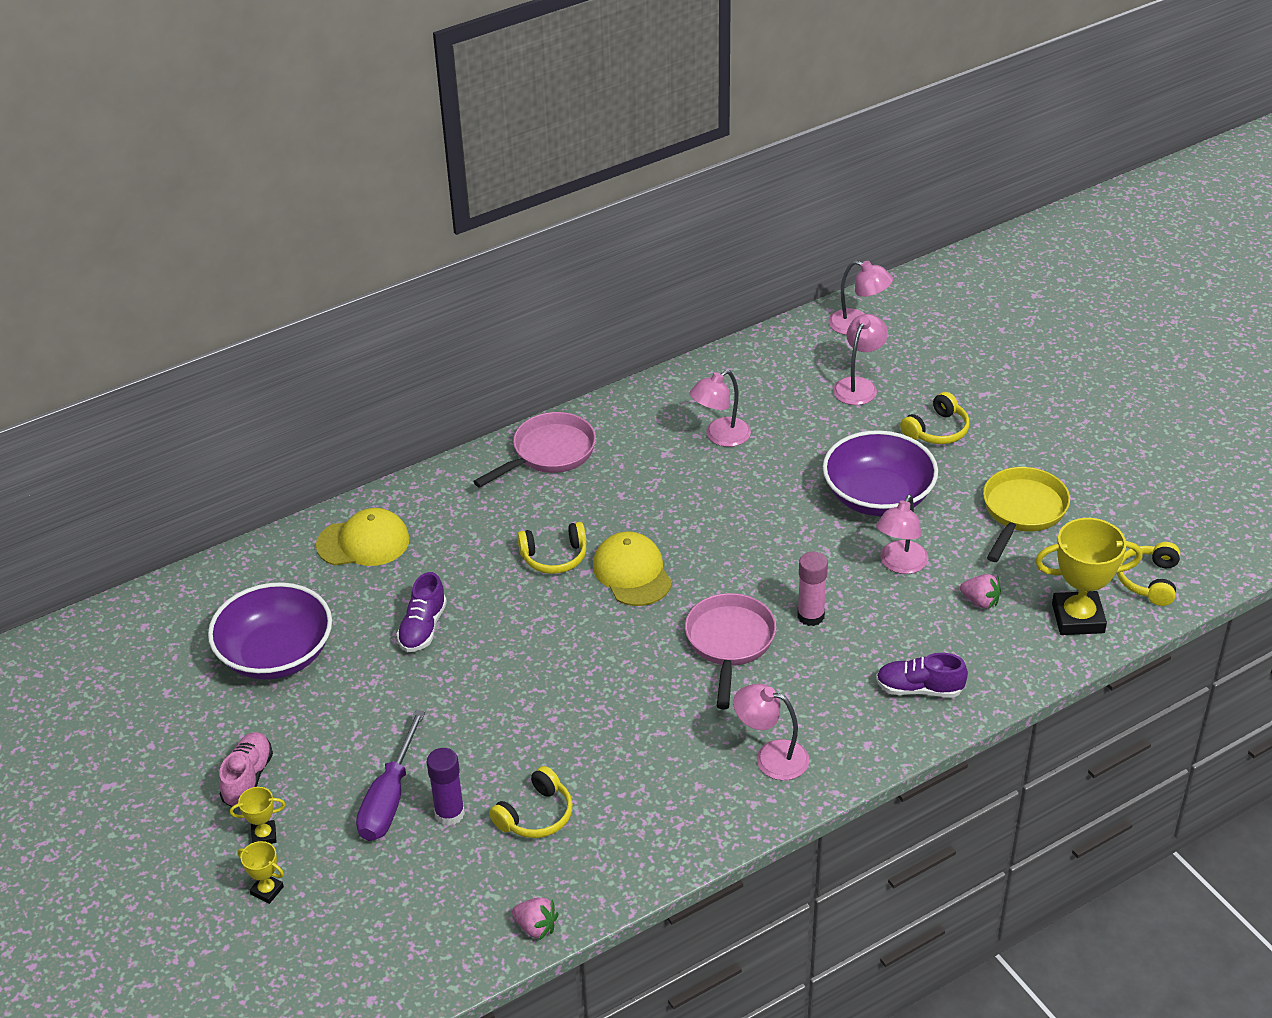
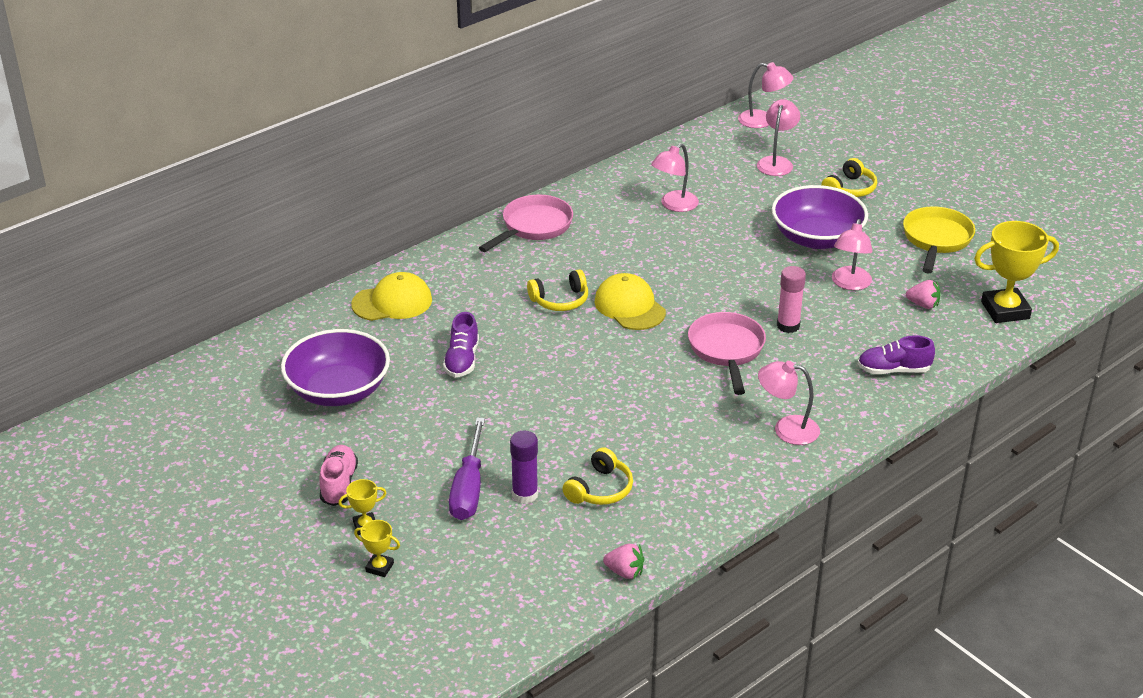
camera: 10 degrees left, 5 degrees down
yellow headphones [1117,542,1180,606] -> none

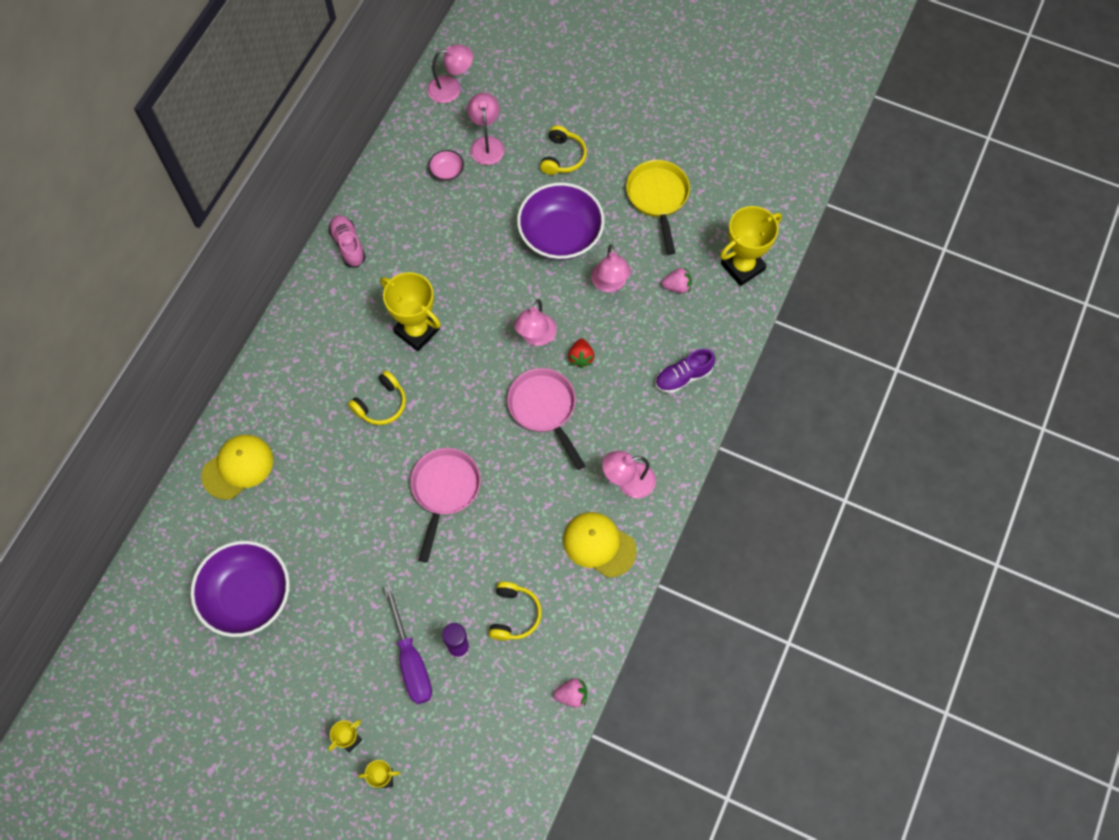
camera: 25 degrees left, 30 degrees up
pink shoe [319,445,358,506] -> pink shoe moved to [329,215,366,267]
purple shoe [443,312,479,377] -> none
pink pan [479,195,573,252] -> pink pan moved to [411,448,481,563]
yellow cap [594,273,666,330] -> yellow cap moved to [563,512,637,578]
pink lamp [651,144,699,212] -> pink lamp moved to [514,299,557,346]
pink glue stick [777,266,806,333] -> red strawberry [568,339,594,368]
none -> yellow trophy [380,272,441,351]
none -> pink bowl [428,150,464,181]

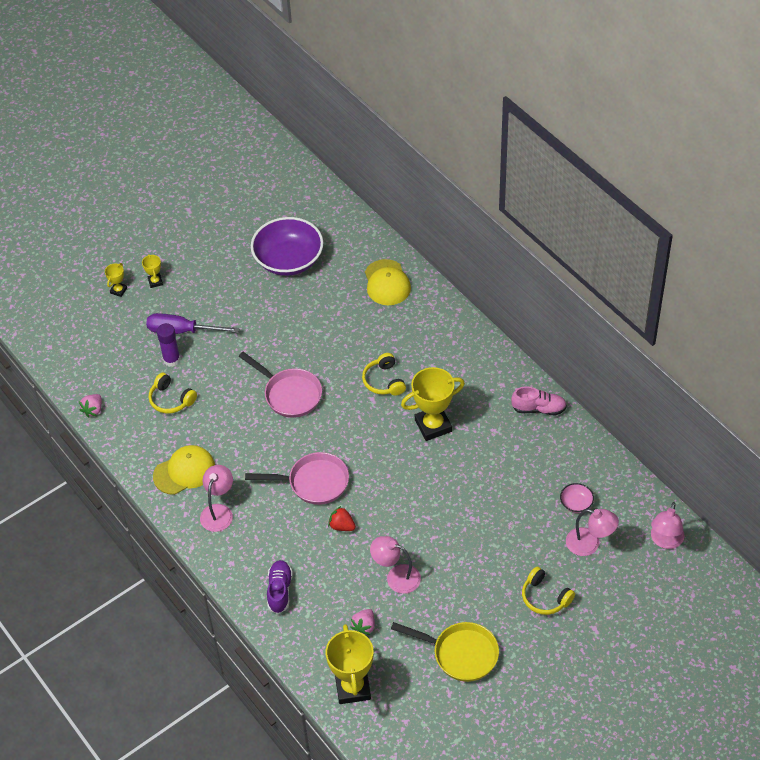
camera: 120 degrees right, 15 degrees down
pink lamp [514,299,557,346] -> none
purple bowl [517,182,605,260] -> none

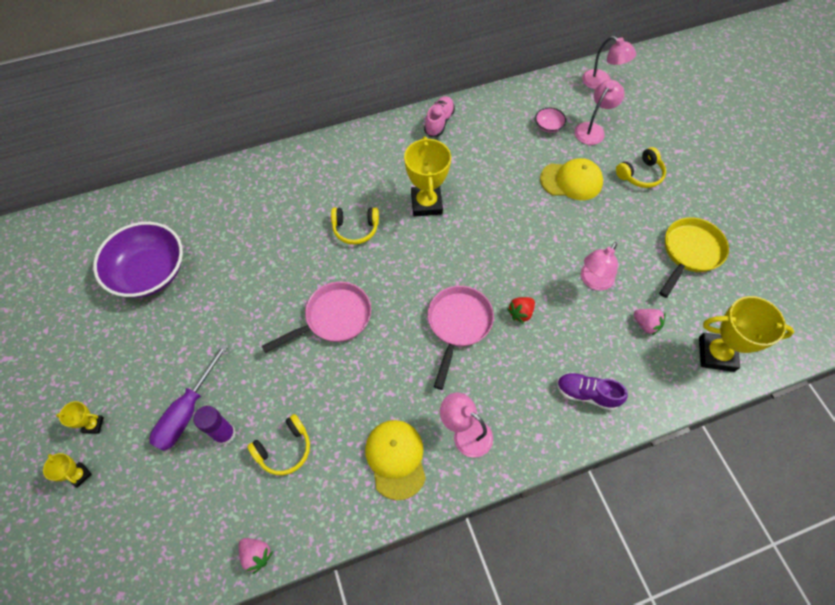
camera: 75 degrees left, 10 degrees up
yellow cap [365,259,411,305] -> yellow cap moved to [540,158,603,200]

